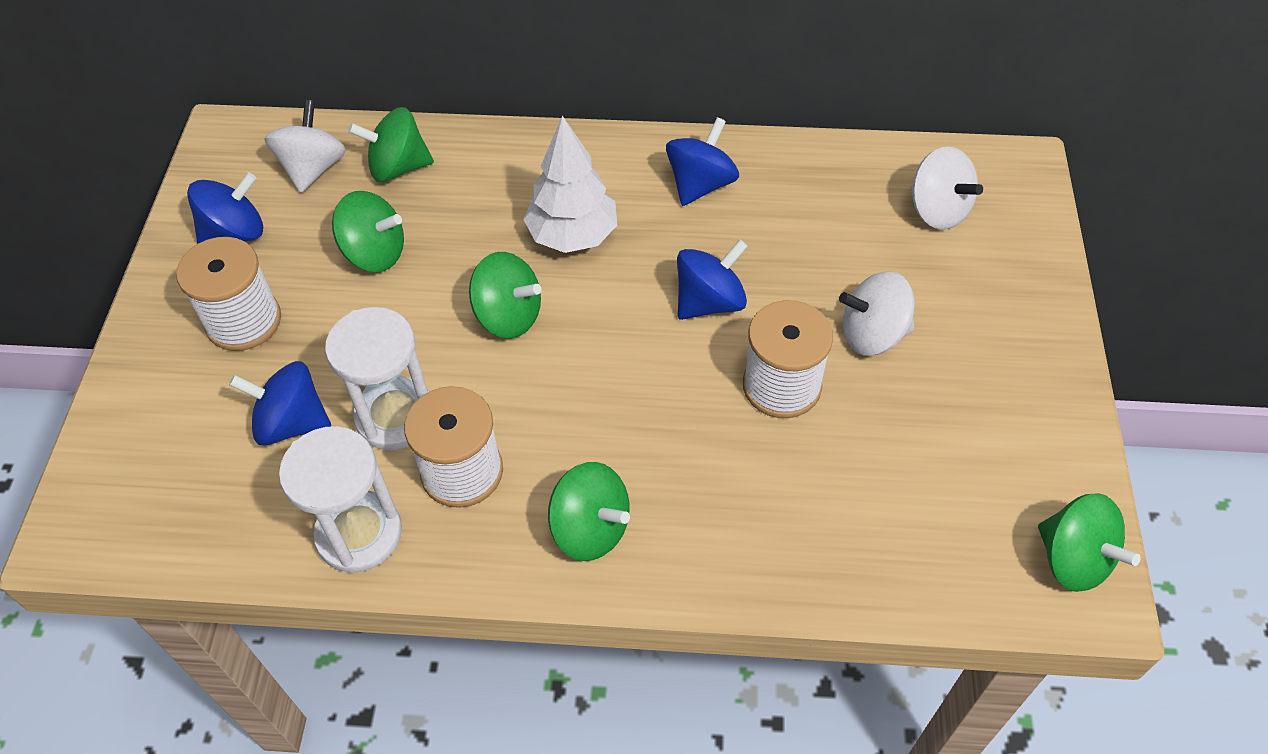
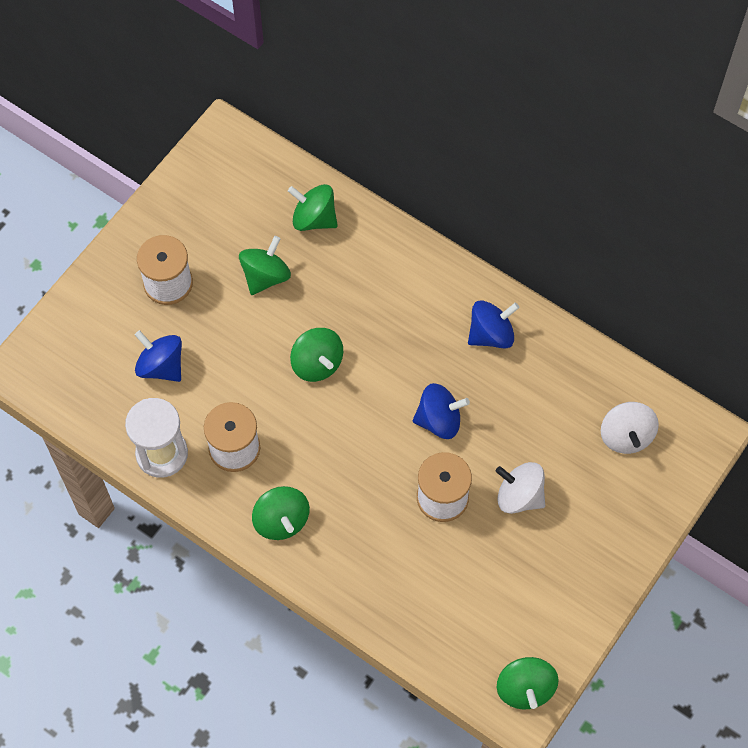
camera: 30 degrees right, 10 degrees up
blue spinning top [187,172,263,244] -> none
white spinning top [264,100,346,193] -> none
white hourglass [325,307,429,450] -> none
green spinning top [332,191,404,272] -> green spinning top turned 105 degrees counterclockwise [239,236,291,295]
white tree [523,116,617,253] -> none

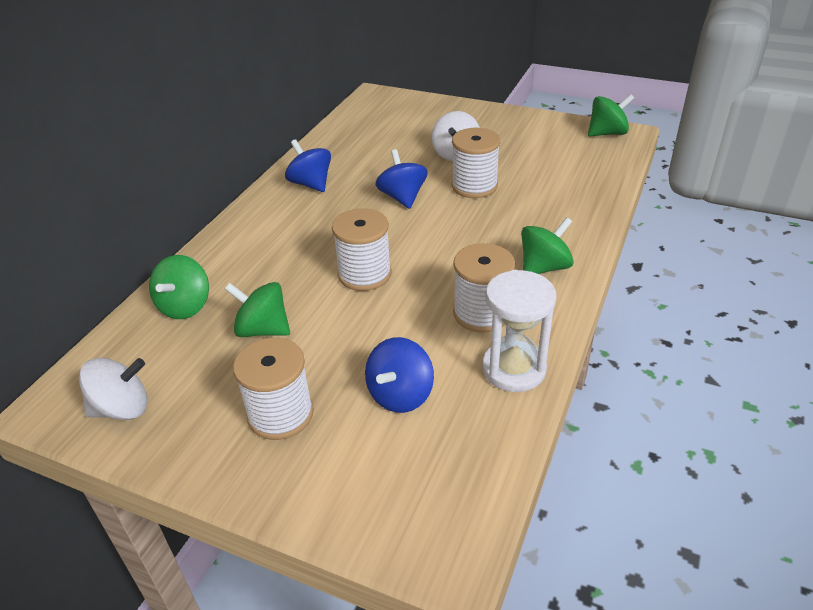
camera: 100 degrees left, 25 degrees down
green spinning top [290,328,343,382] -> white spool [332,208,392,291]
white spinning top [601,402,659,454] -> white spinning top moved to [79,358,147,420]

